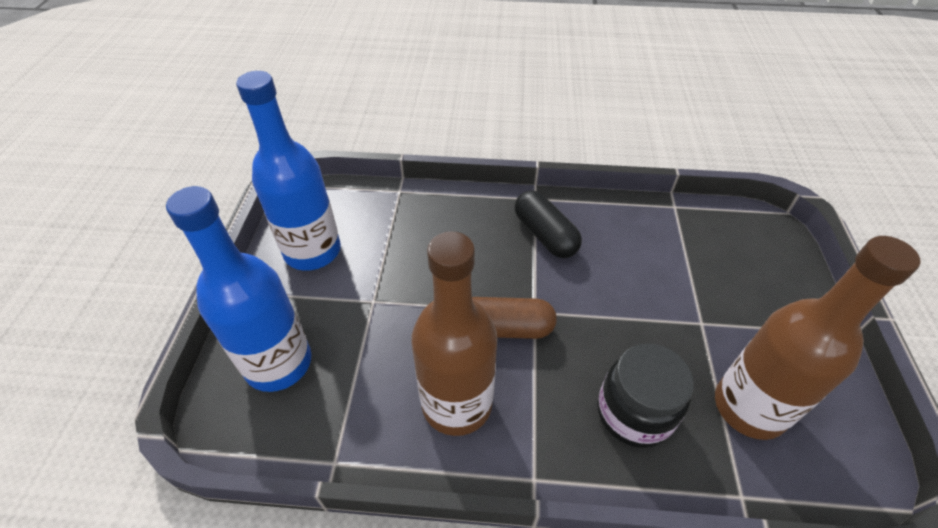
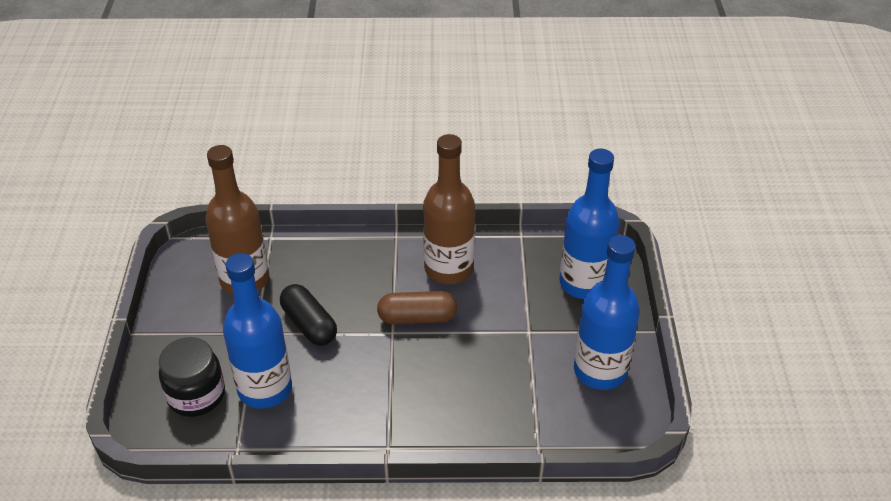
camera: 175 degrees right, 5 degrees down
black capsule [515,190,582,258] -> black capsule moved to [280,284,337,346]
black jar [597,344,694,448] -> black jar moved to [159,337,225,417]
none -> blue bottle [223,253,292,409]

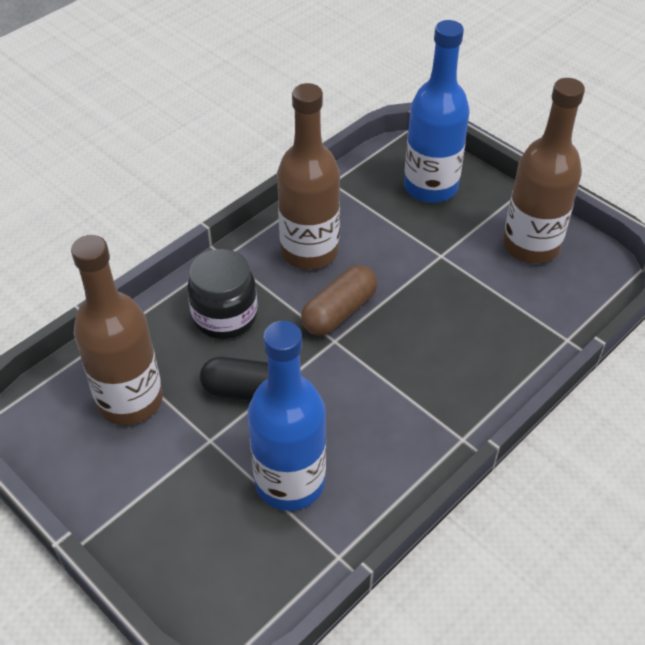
camera: 45 degrees left, 5 degrees up
black jar [159,337,225,417] -> black jar moved to [187,249,258,339]
blue bottle [574,235,640,390] -> brown bottle [503,78,585,264]

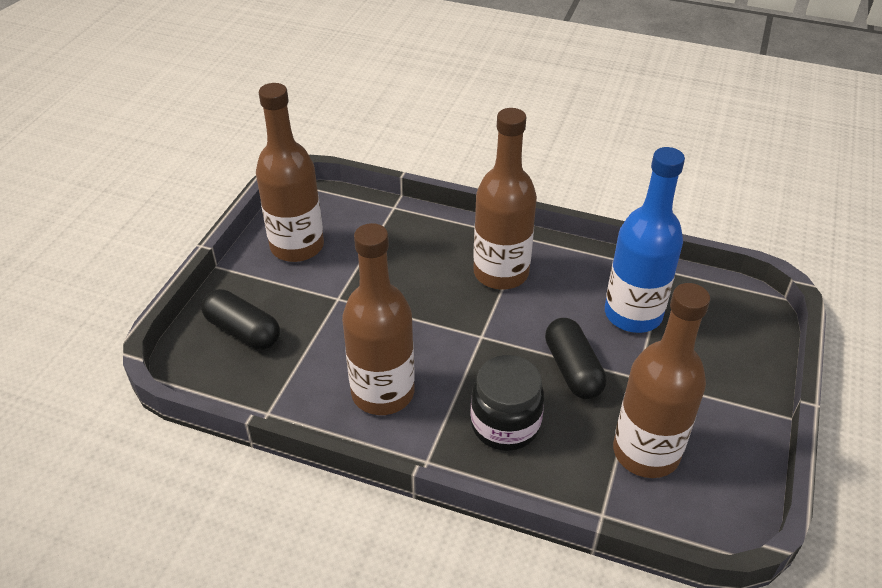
camera: 115 degrees left, 5 degrees down
brown capsule [301,265,377,336] -> none
blue bottle [404,20,470,203] -> black capsule [201,289,280,350]
none -> brown bottle [473,108,537,290]

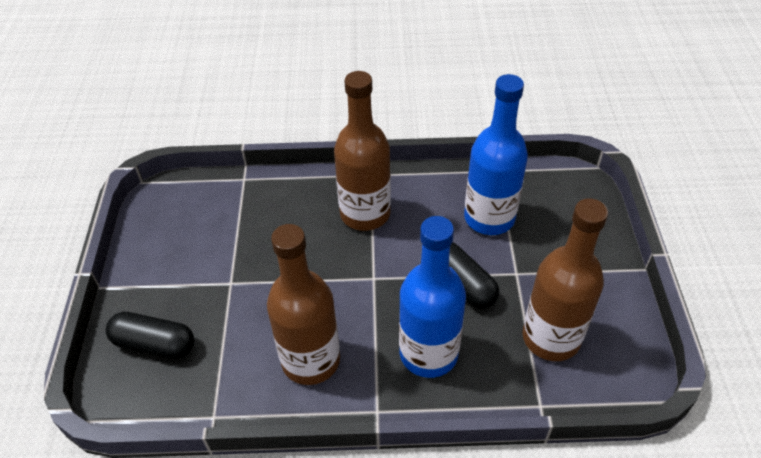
camera: 20 degrees left, 5 degrees up
brown bottle [256,83,324,262] -> none
black jar [470,355,544,451] -> blue bottle [399,216,466,378]

